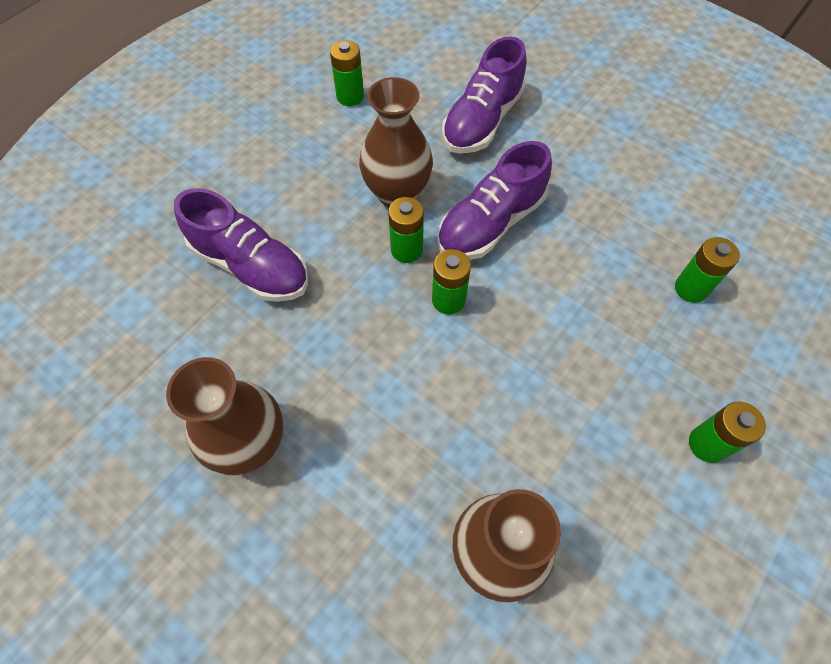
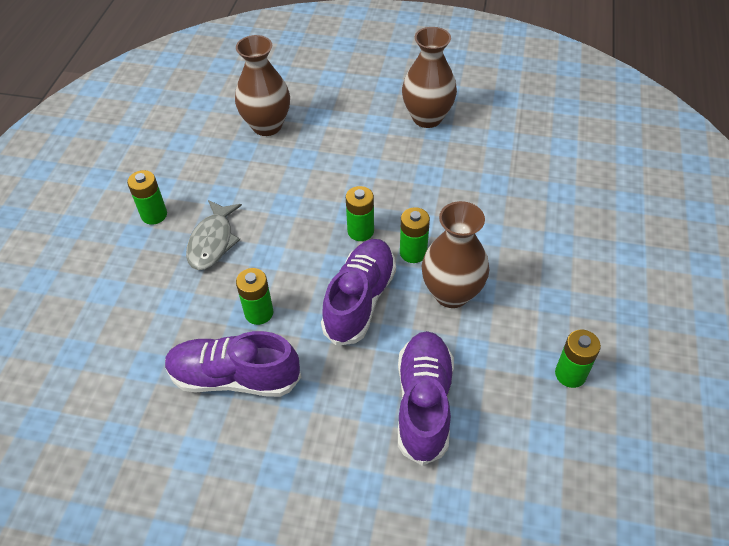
camera: 155 degrees right, 10 degrees down
purple shoe [174,188,308,302] -> purple shoe moved to [165,331,301,397]
green battery [675,237,740,303] -> green battery moved to [236,268,274,325]
none -> grey fish [186,200,242,270]

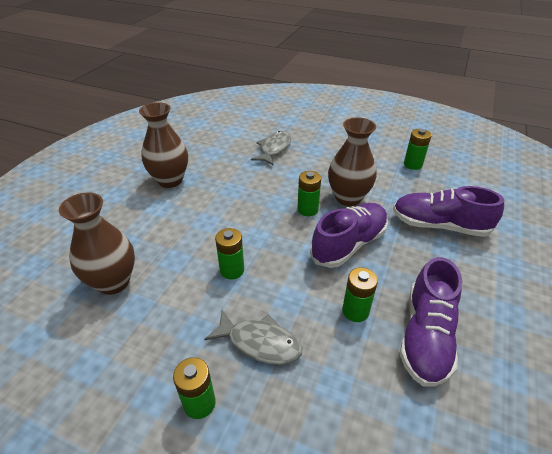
camera: 80 degrees left, 10 degrees down
purple shoe [321,239,396,346] -> purple shoe turned 105 degrees clockwise [310,203,388,268]
green battery [346,186,374,241] -> green battery moved to [215,228,244,279]
none -> grey fish [251,131,291,166]

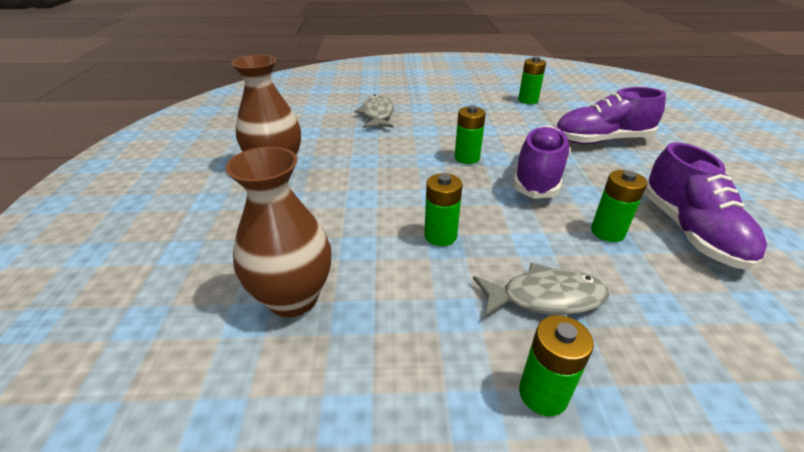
camera: 25 degrees left, 5 degrees down
brown vase [328,117,377,206] -> none

